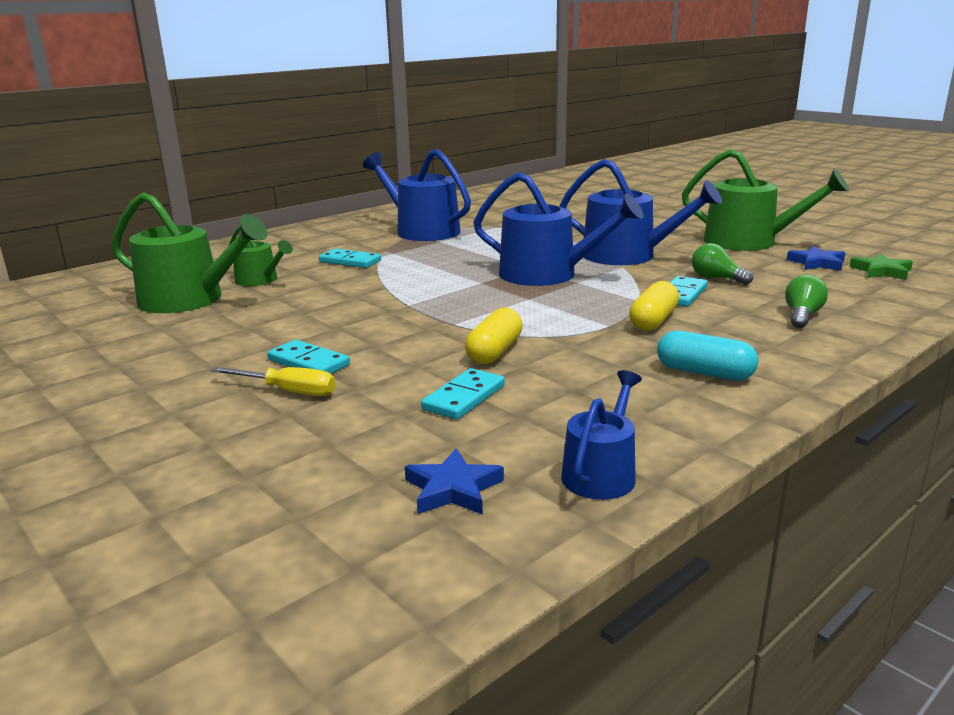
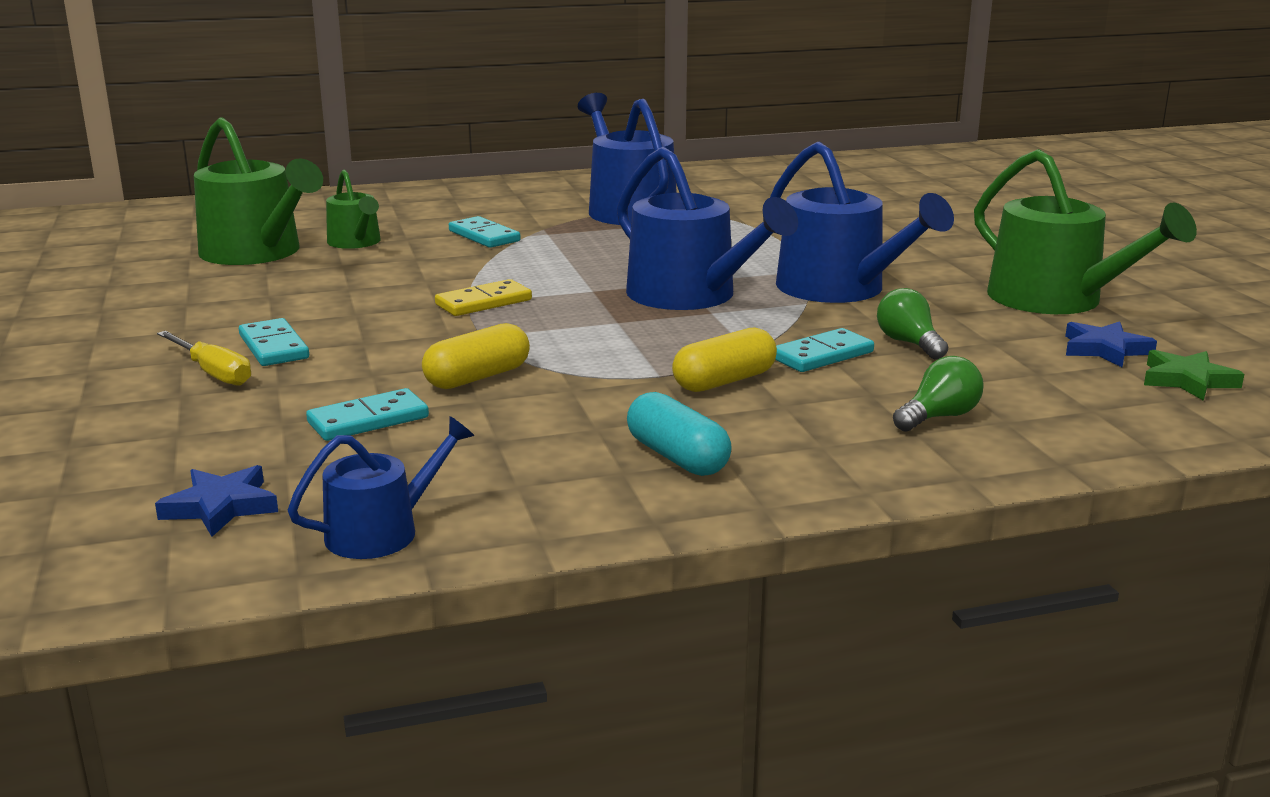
camera: 25 degrees right, 0 degrees up
none -> yellow domino [435,279,532,316]

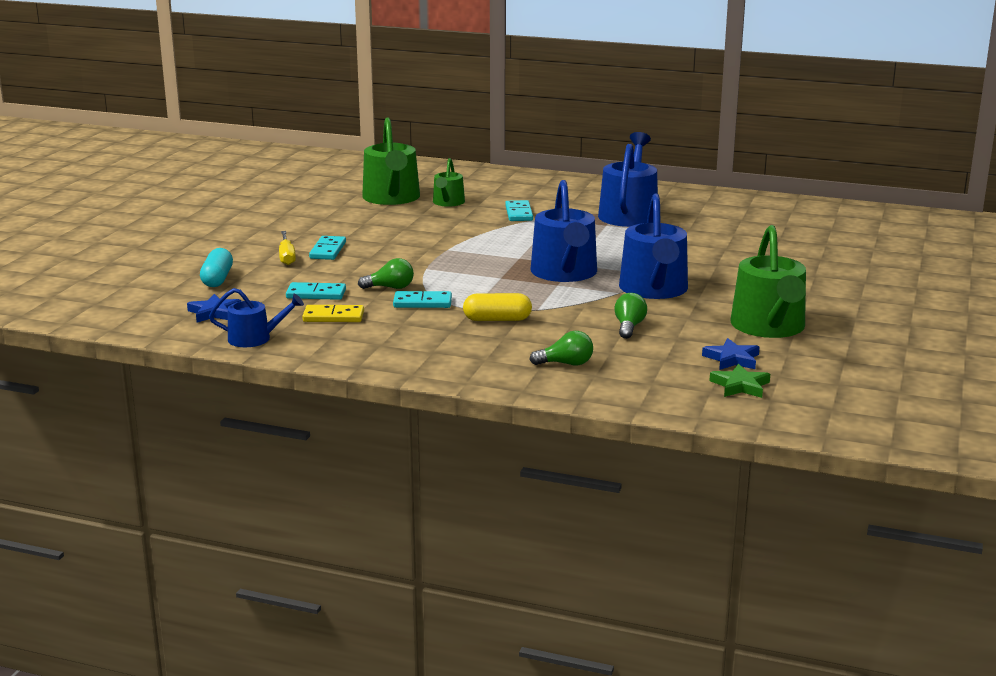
camera: 35 degrees right, 0 degrees up
yellow capsule [422,323,530,389] -> green light bulb [358,258,414,289]
yellow domino [435,279,532,316] -> yellow domino moved to [302,305,364,322]
turquoise capsule [627,392,732,476] -> turquoise capsule moved to [200,248,233,287]
turquoise domino [775,328,874,372] -> turquoise domino moved to [393,291,452,308]

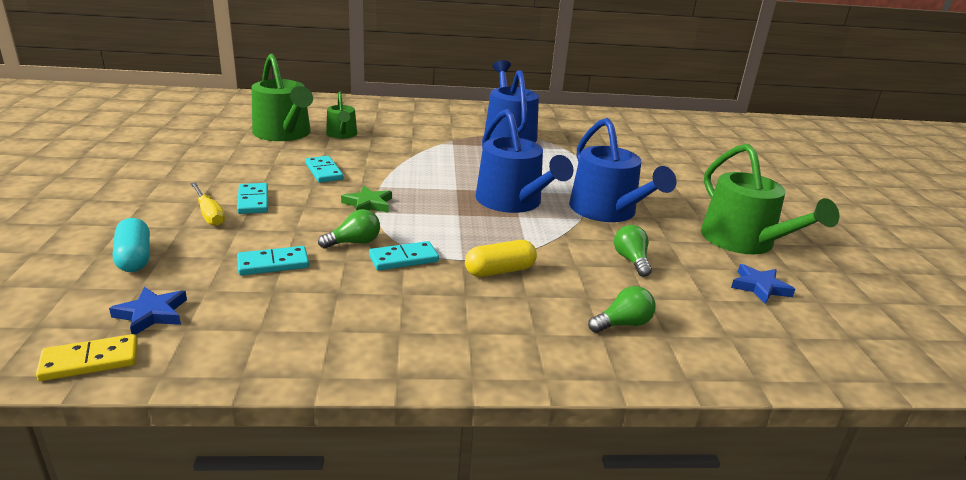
camera: 25 degrees left, 5 degrees up
blue watering can [209,288,304,347] -> none
yellow domino [302,305,364,322] -> yellow domino moved to [36,334,137,381]
turquoise domino [505,200,533,221] -> turquoise domino moved to [305,156,343,183]
green star [709,363,770,398] -> green star moved to [341,186,392,213]

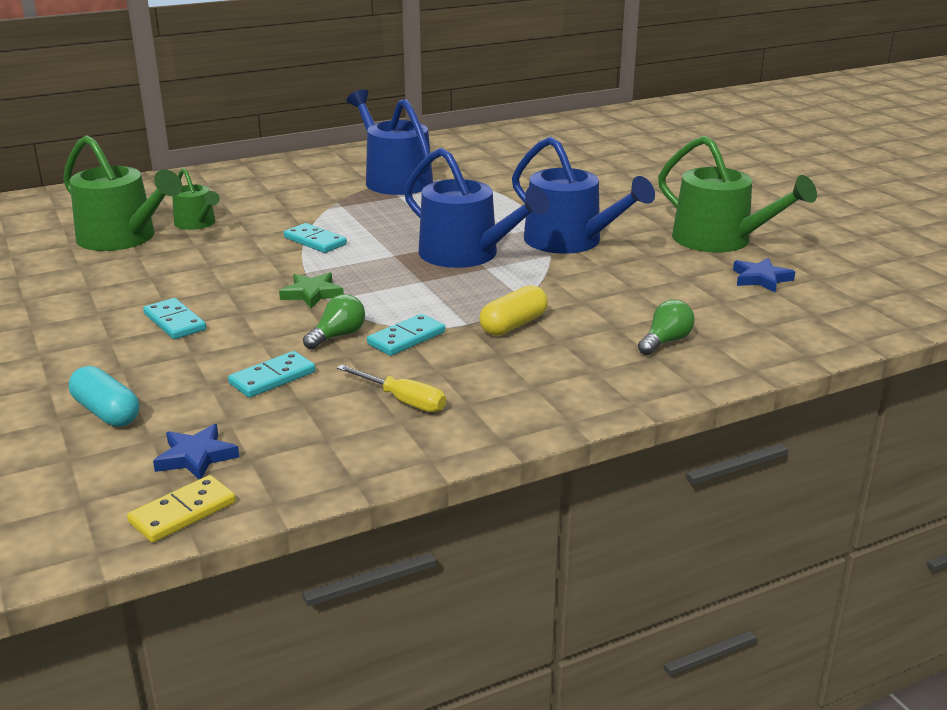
camera: 20 degrees left, 0 degrees up
yellow screwdriver [190,182,225,226] -> yellow screwdriver moved to [337,365,446,412]
turquoise domino [305,156,343,183] -> turquoise domino moved to [284,223,347,253]
green light bulb [614,225,652,277] -> none

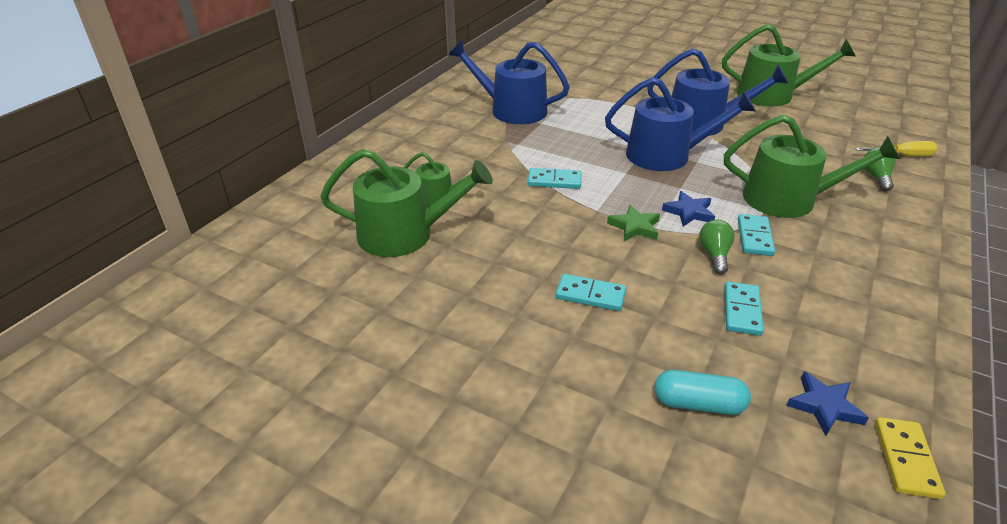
camera: 35 degrees left, 10 degrees up
yellow screwdriver [337,365,446,412] -> yellow screwdriver moved to [855,141,937,156]
yellow capsule [479,285,548,336] -> green watering can [724,115,900,218]
blue star [733,258,795,292] -> blue star moved to [662,191,715,226]

